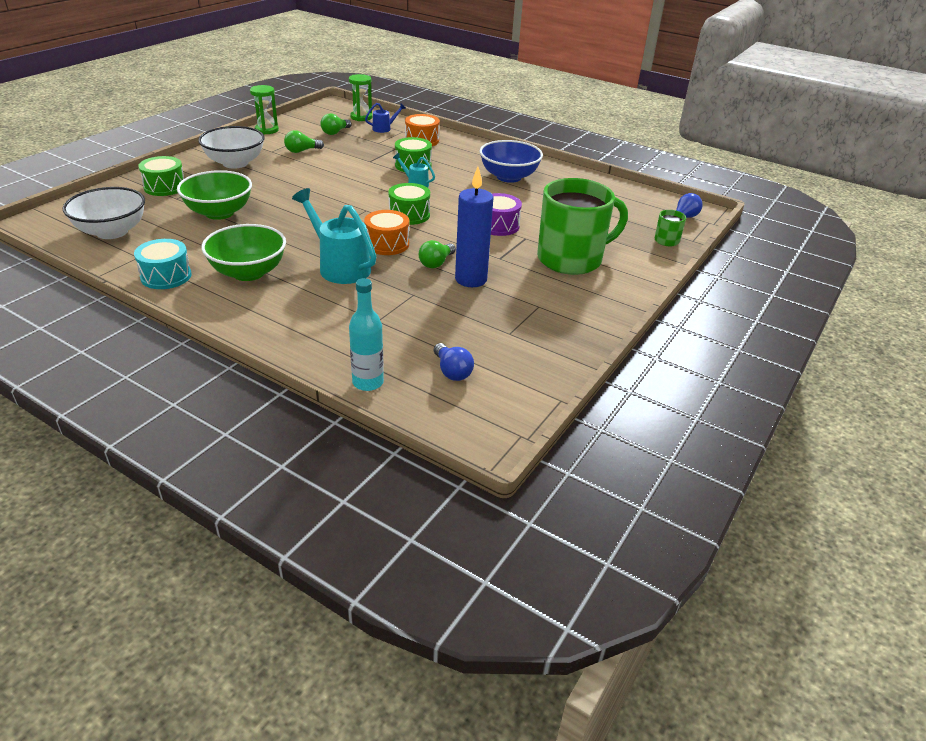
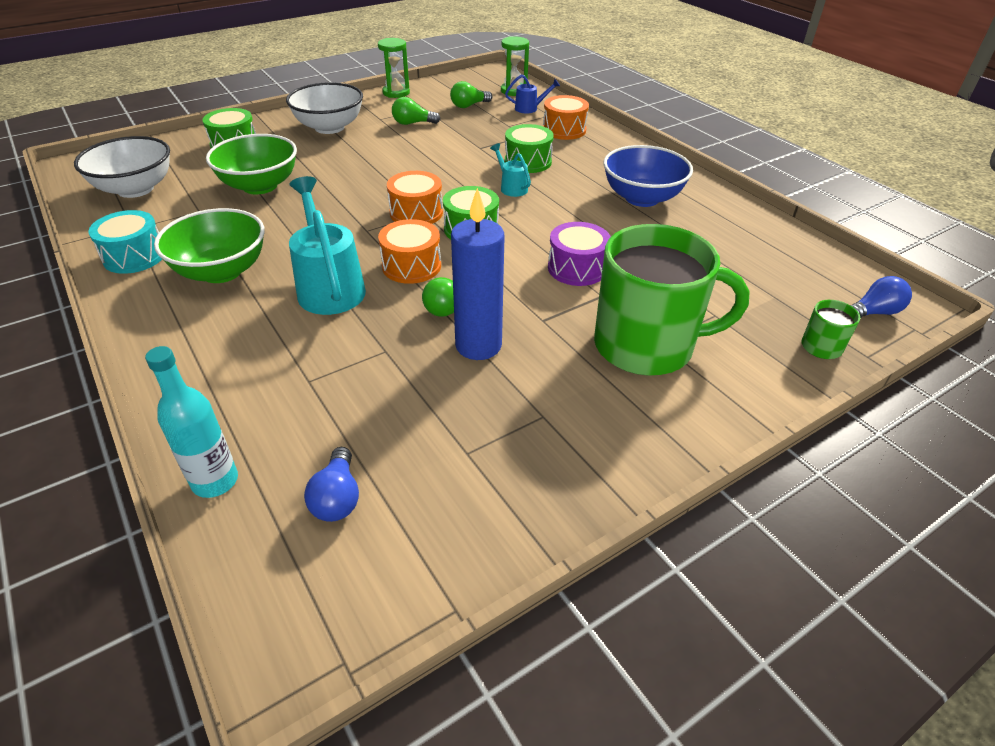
camera: 25 degrees right, 5 degrees up
none -> orange drum [387,171,443,224]

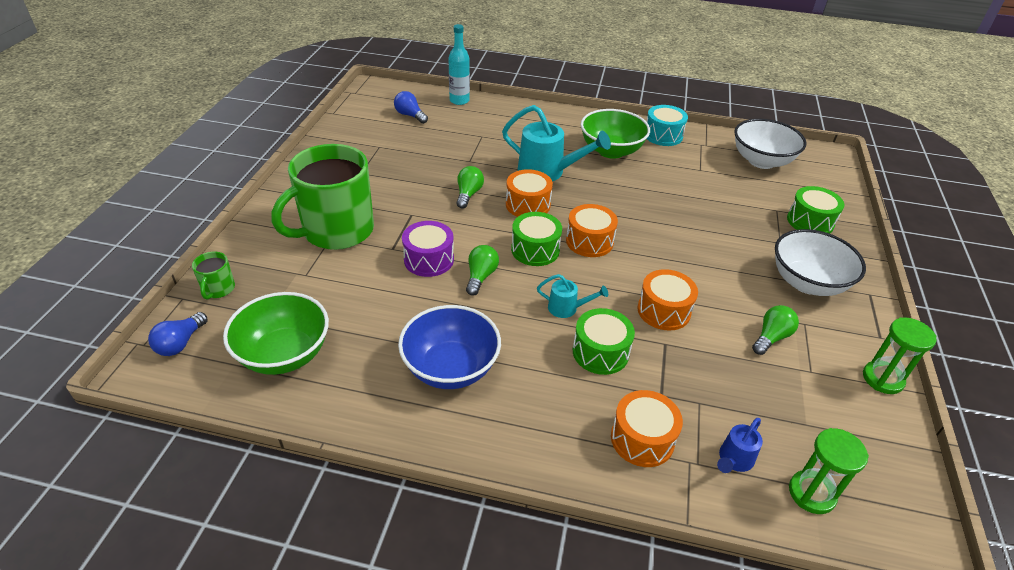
camera: 135 degrees right, 0 degrees up
green bowl [206,134,297,194] -> green bowl moved to [223,292,329,375]
green light bulb [450,81,492,108] -> green light bulb moved to [466,245,499,296]
blue candle [451,188,505,360] -> none
none -> orange drum [637,269,698,331]

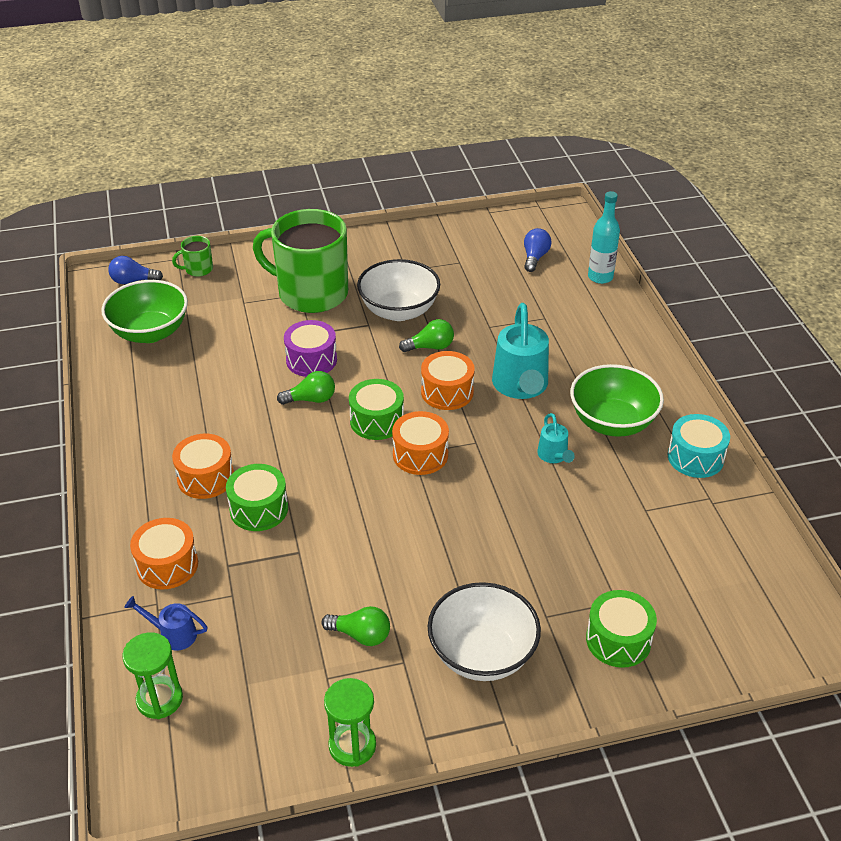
camera: 65 degrees right, 0 degrees up
blue bowl [398,305,501,389] -> none
turquoise watering can [537,274,608,318] -> turquoise watering can moved to [537,413,575,463]
orange drum [637,269,698,331] -> orange drum moved to [172,434,234,499]
white bowl [734,119,807,169] -> white bowl moved to [357,259,440,321]

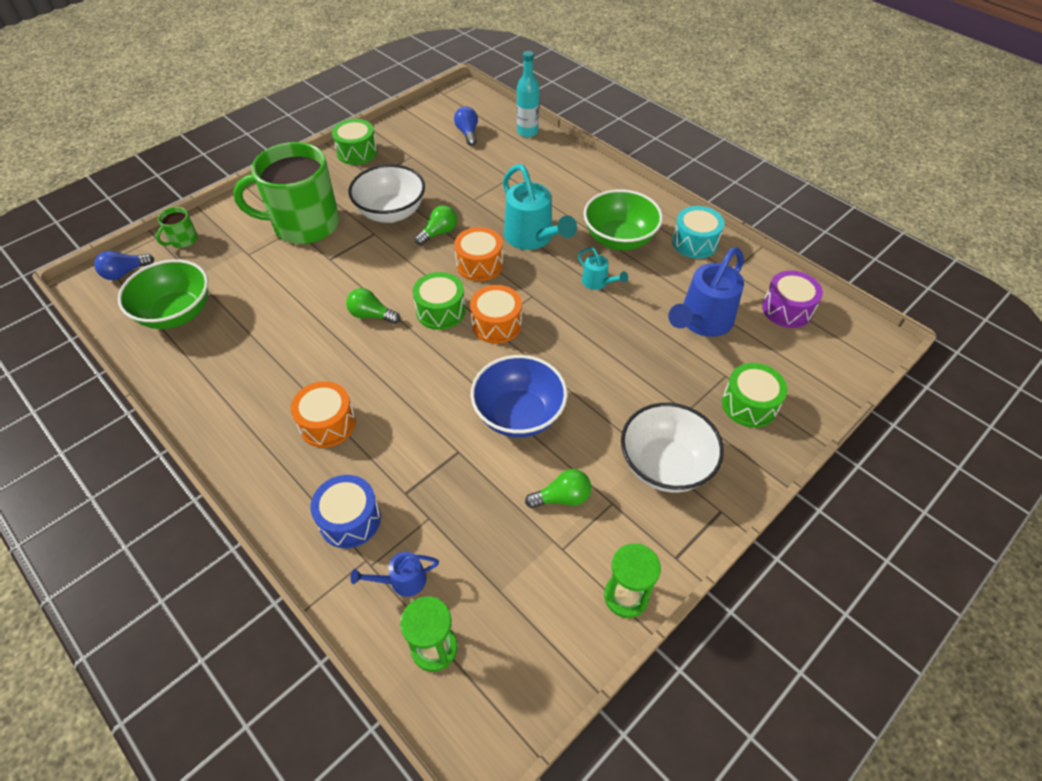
camera: 30 degrees left, 10 degrees up
orange drum [130,518,198,589] -> blue drum [310,475,381,548]
green drum [226,464,288,531] -> green drum moved to [332,119,378,165]
green light bulb [277,371,335,405] -> green light bulb turned 120 degrees counterclockwise [346,288,400,324]
purple drum [284,320,337,377] -> purple drum moved to [762,270,823,328]
none -> blue bowl [471,355,567,438]
none -> blue watering can [668,247,744,337]

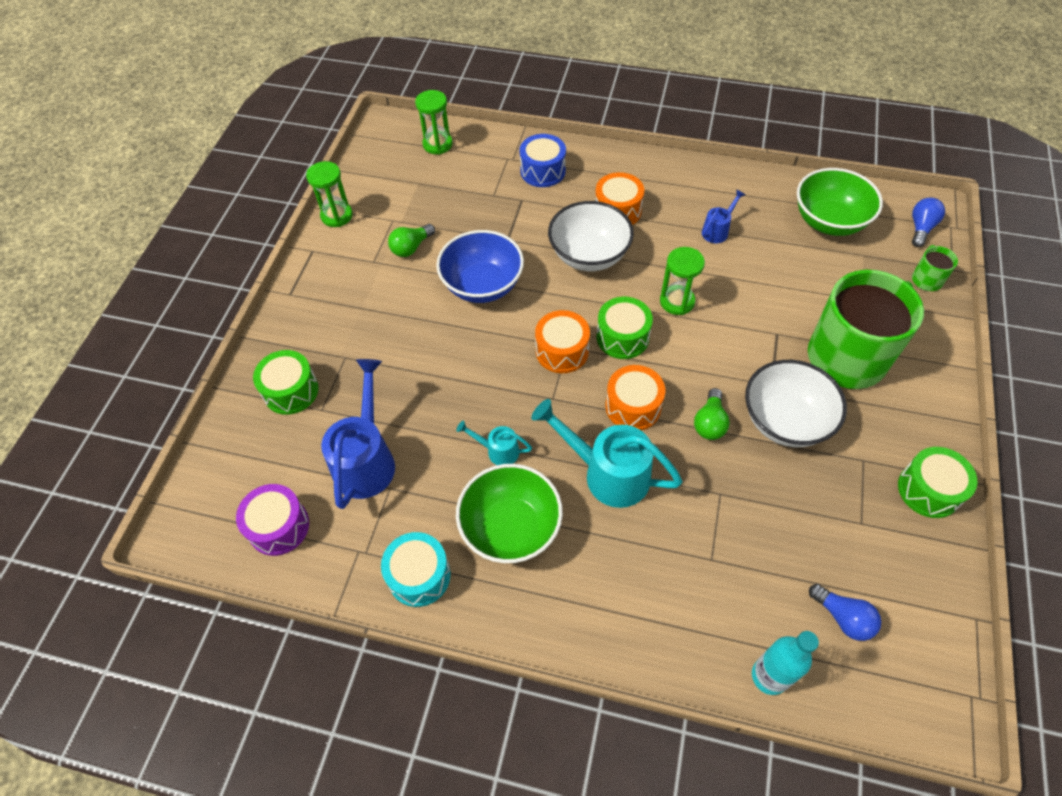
camera: 150 degrees right, 5 degrees up
green light bulb [346,288,400,324] -> green hourglass [660,247,705,315]
blue watering can [351,552,439,597] -> blue watering can moved to [702,189,745,243]
white bowl [621,403,724,492] -> white bowl moved to [548,201,634,271]

